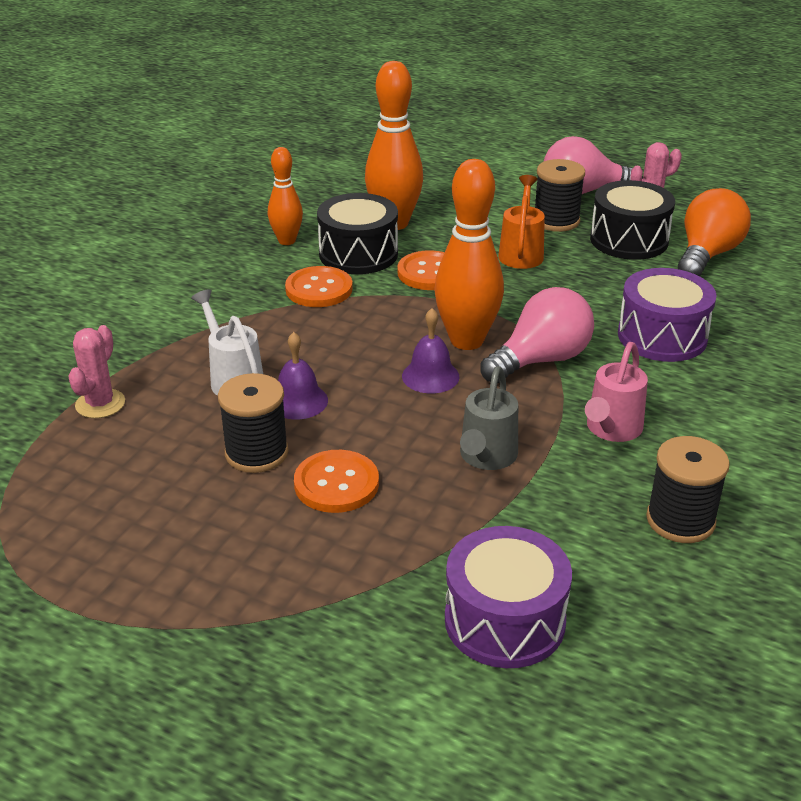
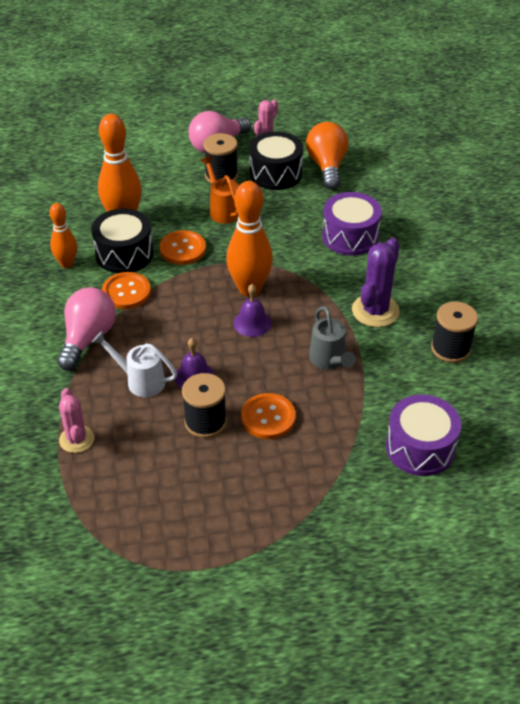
camera: 35 degrees left, 10 degrees up
pink light bulb [480,287,594,383] -> pink light bulb moved to [57,287,116,371]
pink watering can [585,342,648,442] -> purple cactus [352,238,400,327]

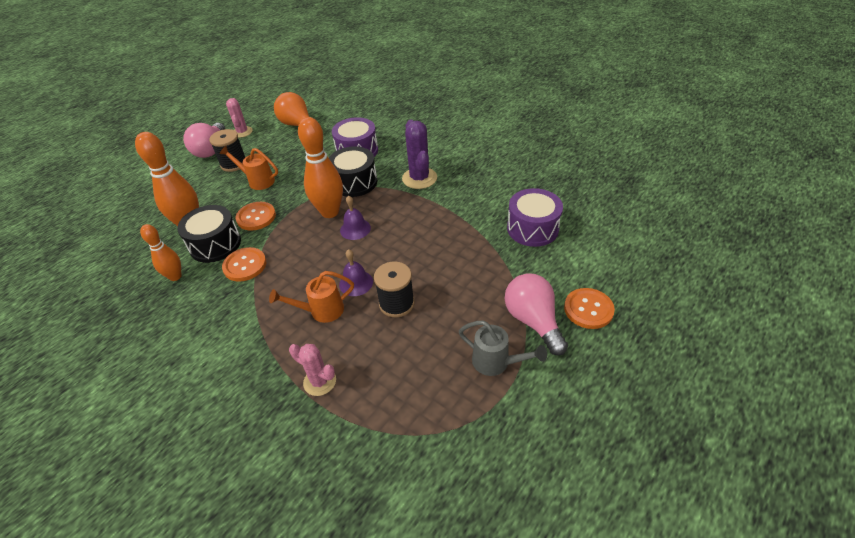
camera: 40 degrees left, 0 degrees up
pink light bulb [57,287,116,371] -> pink light bulb moved to [505,273,568,355]
white watering can [92,331,177,397] -> orange watering can [269,271,354,323]
orange button [241,393,296,439] -> orange button moved to [564,288,615,329]
black drum [249,131,303,190] -> black drum moved to [329,146,378,197]
grey watering can [309,306,356,369] -> grey watering can moved to [459,321,547,376]
black spool [431,301,478,363] -> none

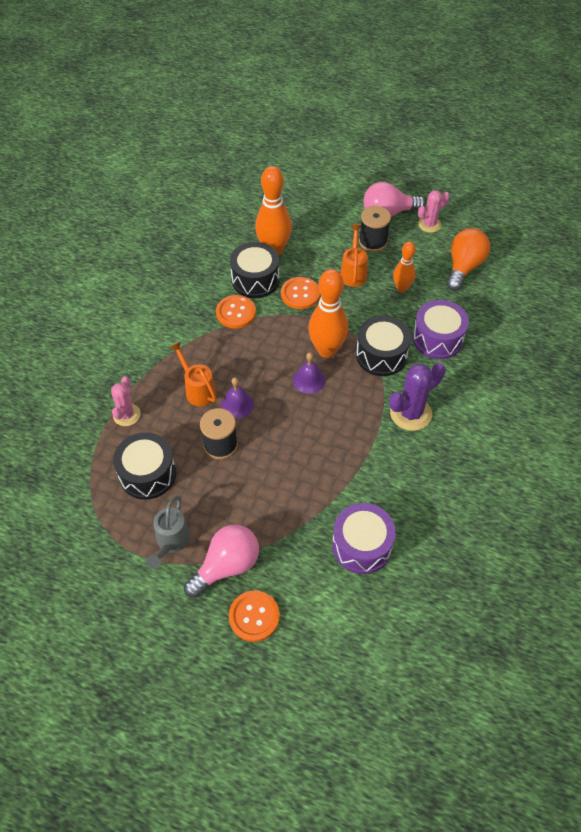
camera: 70 degrees right, 10 degrees up
orange bowling pin [140,224,182,281] -> orange bowling pin moved to [393,242,416,293]
none -> black drum [113,432,176,500]

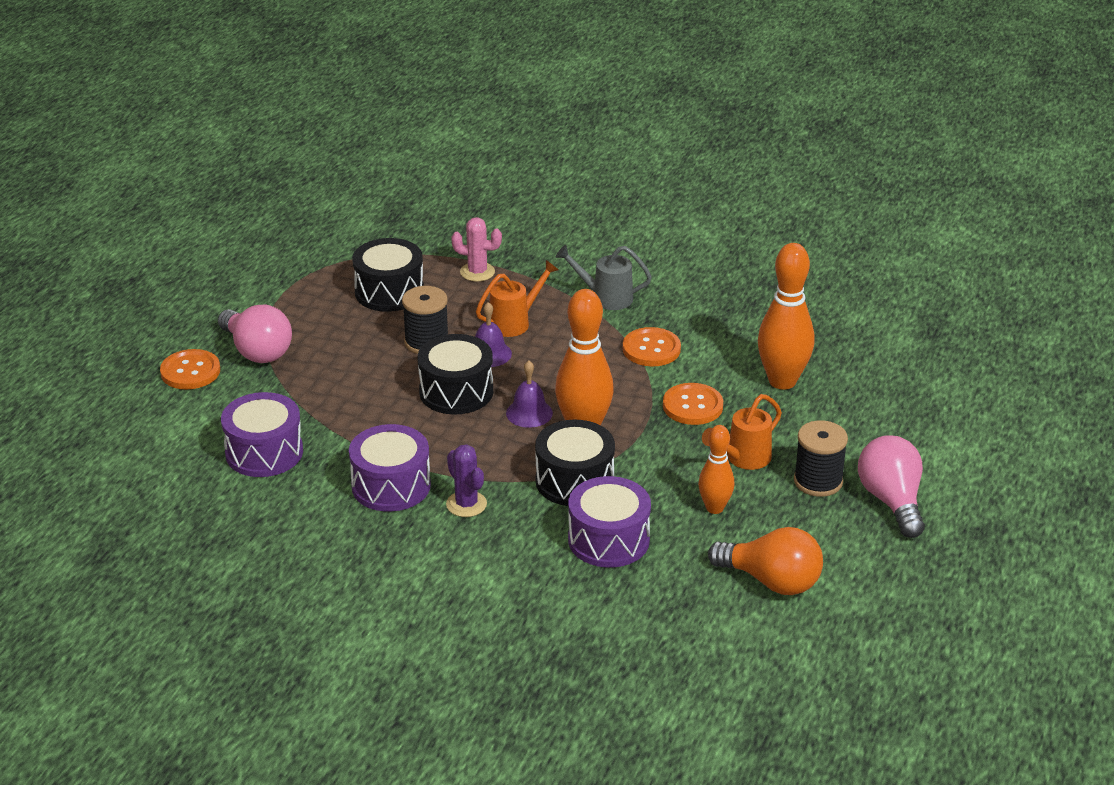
camera: 90 degrees right, 20 degrees down
grey watering can [146,496,190,569] -> grey watering can moved to [555,245,652,310]
black drum [230,242,279,298] -> black drum moved to [418,334,493,414]
orange watering can [340,225,368,287] -> orange watering can turned 135 degrees clockwise [702,394,782,470]
purple cactus [389,363,446,431] -> purple cactus [446,444,487,517], size x0.66
pink cactus [418,190,450,233] -> none
none -> purple drum [349,424,431,512]

